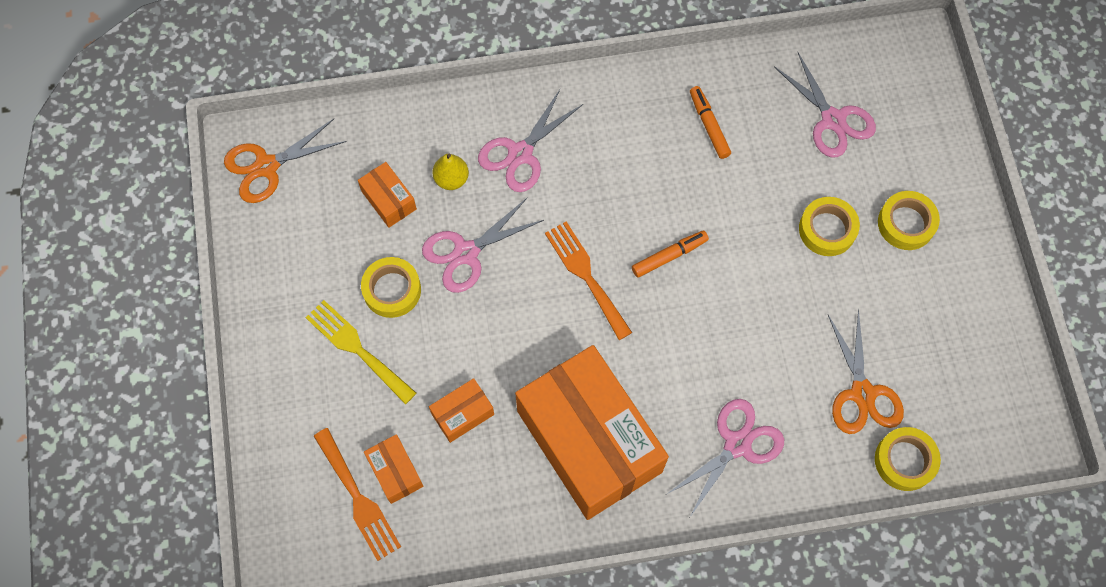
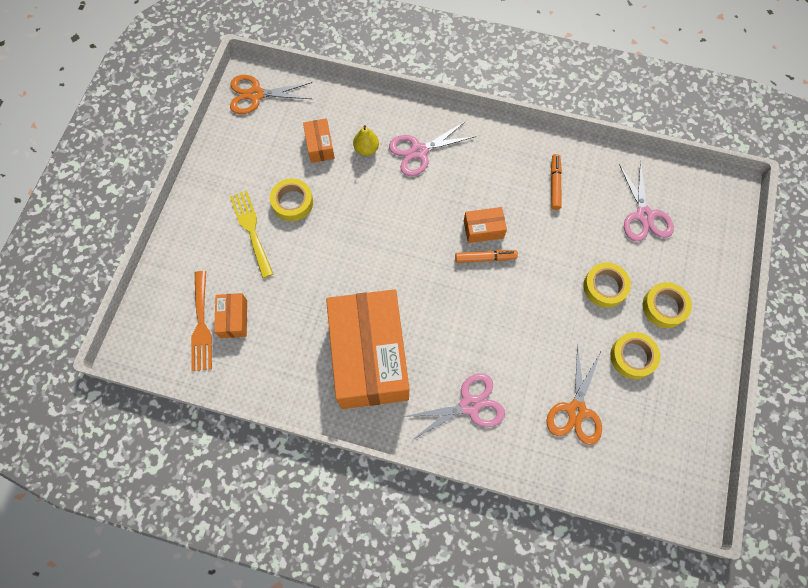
camera: 25 degrees right, 0 degrees up
pink scissors [422,198,544,293] -> none
orange box [429,378,494,443] -> orange box moved to [464,207,507,243]
orange fork [545,222,632,340] -> none
yellow tape [875,427,941,491] -> yellow tape moved to [610,332,660,379]

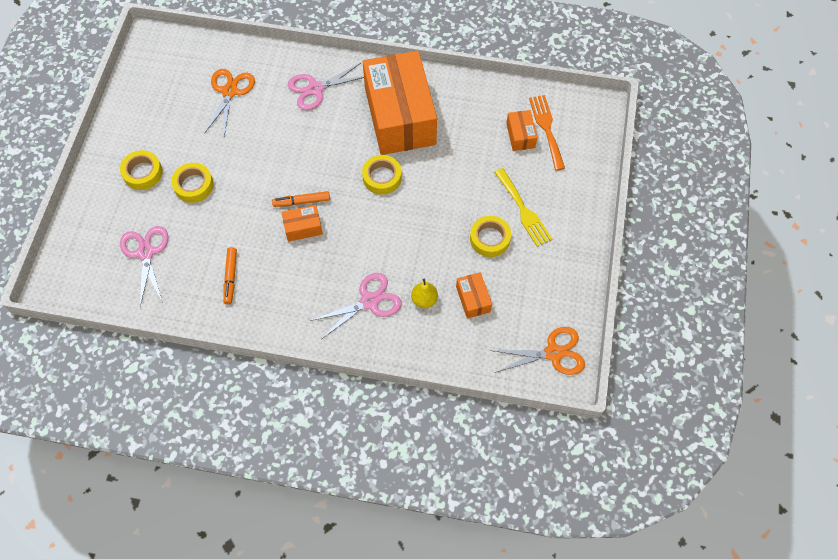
camera: 175 degrees right, 5 degrees down
yellow tape [610,332,660,379] -> yellow tape moved to [362,155,402,195]

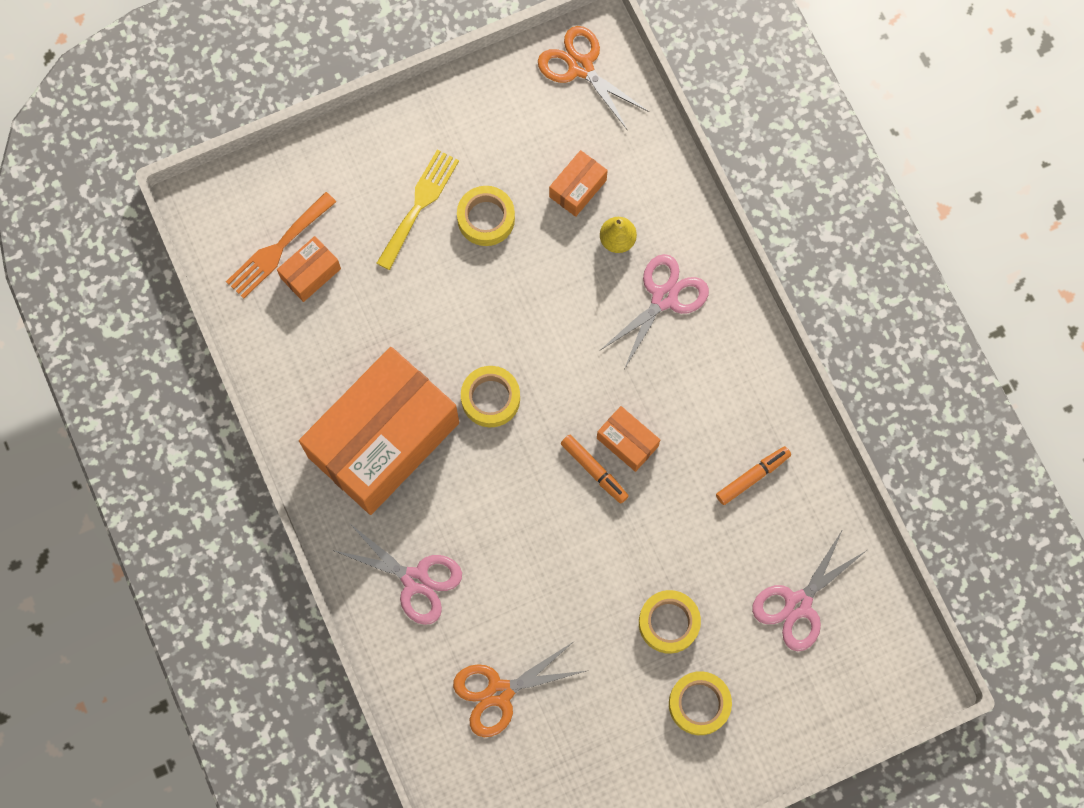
camera: 125 degrees left, 10 degrees up
pink scissors [310,273,402,339] -> pink scissors turned 105 degrees clockwise [599,254,709,369]

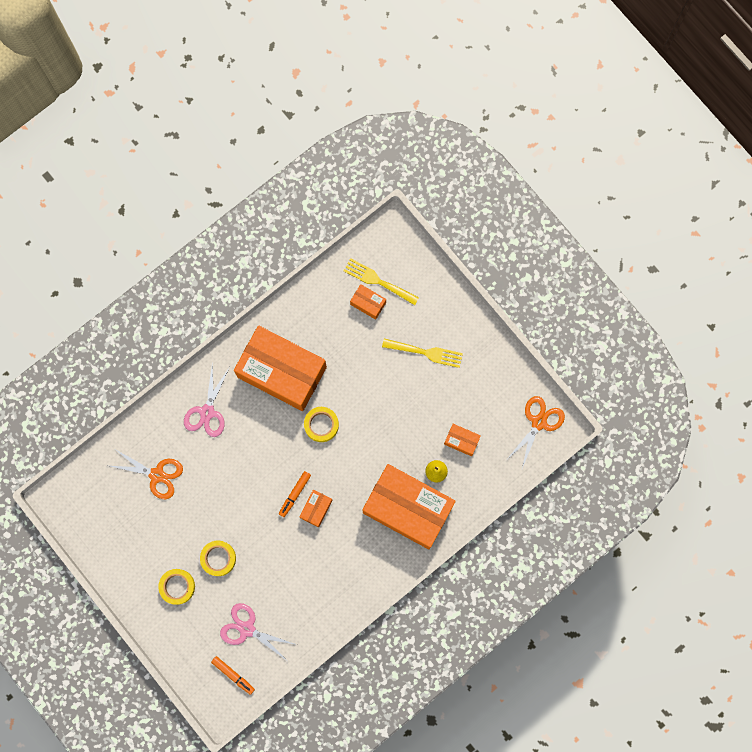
camera: 75 degrees right, 5 degrees up
orange fork [226,192,336,298] -> yellow fork [344,258,419,305]
orange scissors [453,642,586,737] -> orange scissors turned 150 degrees clockwise [110,449,183,499]
yellow tape [457,186,515,246] -> none
pink scissors [599,254,709,369] -> orange box [363,464,456,549]
orange marker [716,446,791,505] -> orange marker moved to [211,656,255,695]

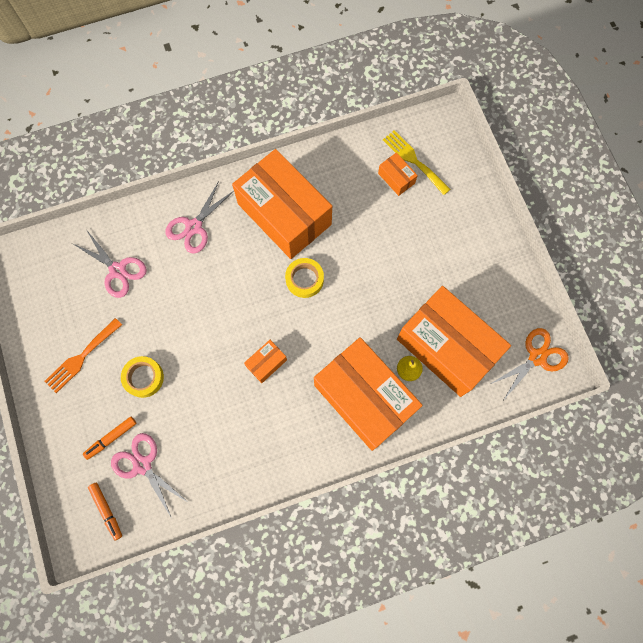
camera: 20 degrees right, 5 degrees down
orange scissors [110,449,183,499] -> pink scissors [73,231,147,298]
yellow tape [158,569,195,605] -> none
orange marker [279,471,311,517] -> orange marker moved to [83,417,136,460]
yellow fork [382,338,463,368] -> none
orange box [444,424,481,456] -> orange box [397,286,511,397], size x2.48
none -> orange fork [44,318,122,393]

